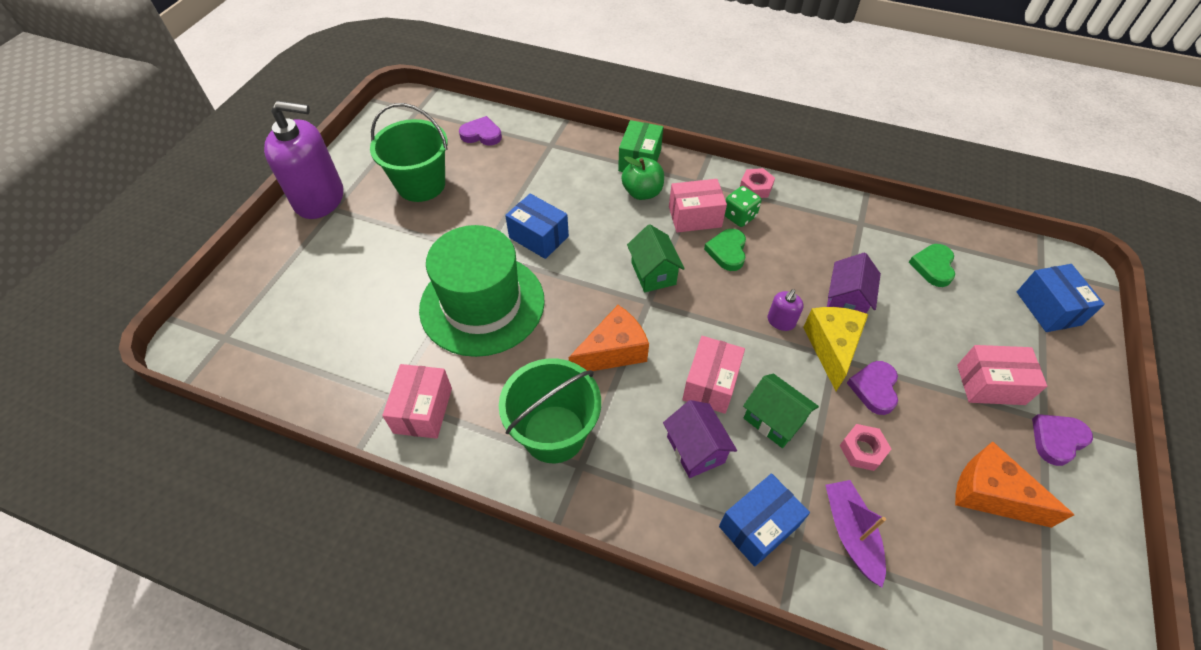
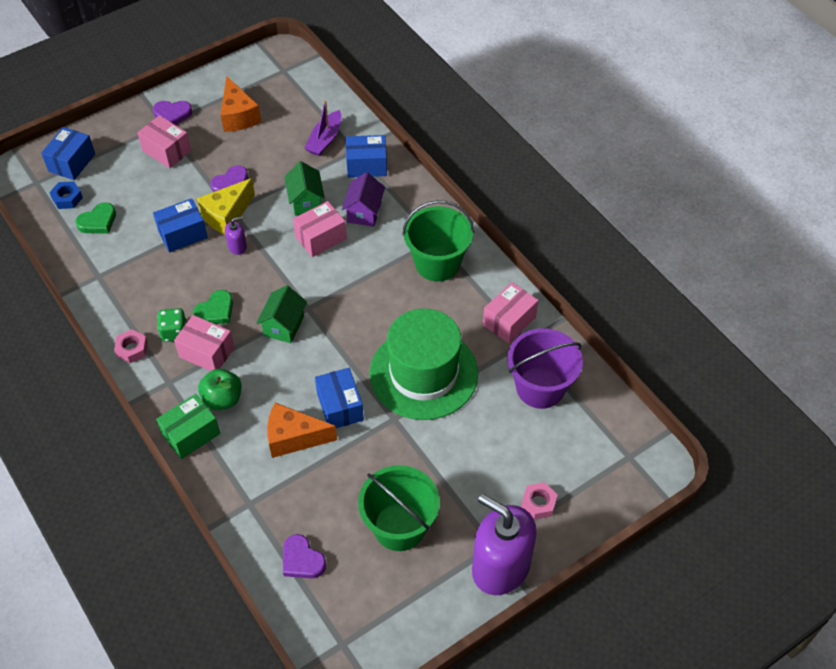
camera: 145 degrees left, 0 degrees up
orange cheese [569,305,649,371] -> orange cheese moved to [267,403,337,458]
purple house [827,253,881,314] -> blue box [153,198,208,253]
pink nut [840,424,891,471] -> pink nut moved to [521,482,558,520]
none -> blue nut [49,181,83,209]
none -> purple bucket [507,328,583,409]

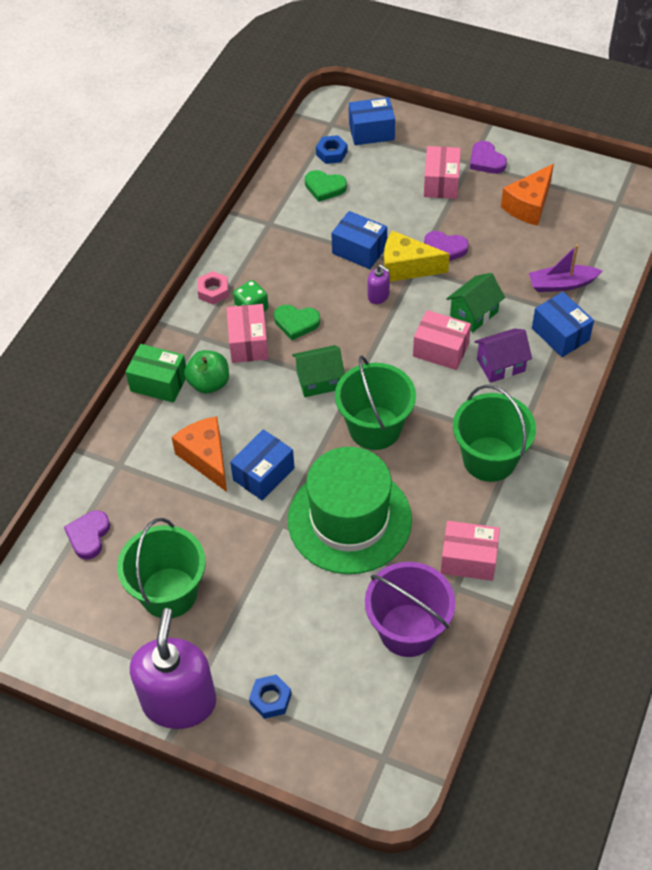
camera: 60 degrees right, 0 degrees up
pink nut [521,482,558,520] -> blue nut [249,674,292,719]
none -> green bucket [335,355,416,450]

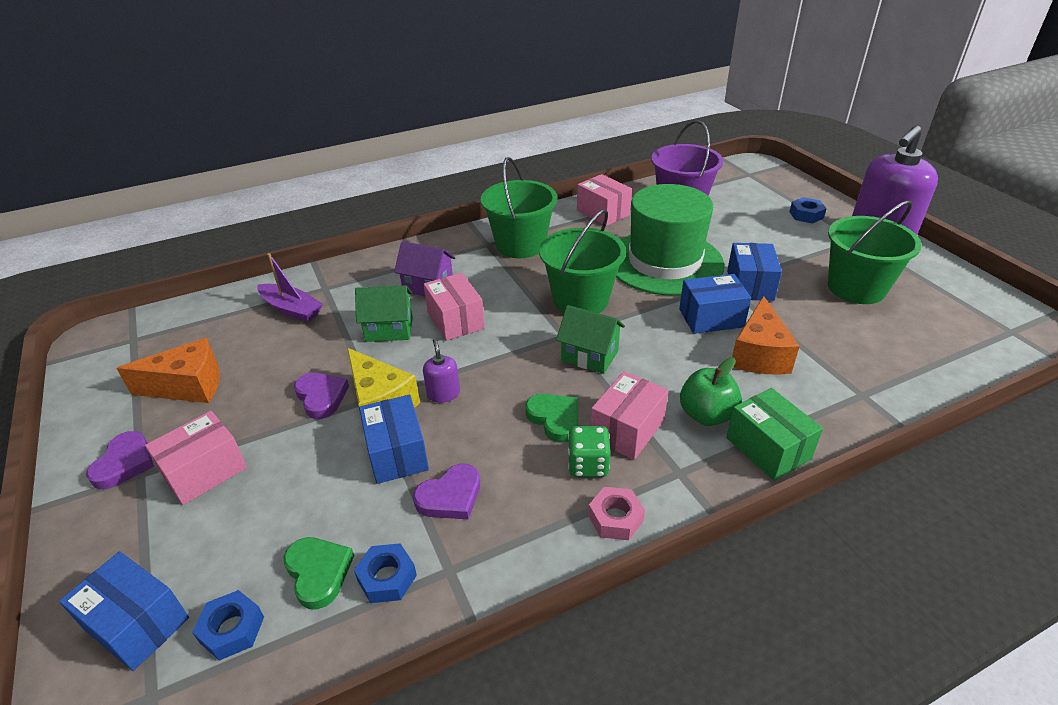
camera: 140 degrees left, 15 degrees down
purple heart [64,510,110,559] -> purple heart moved to [413,464,480,519]
blue box [532,292,594,357] -> blue box moved to [727,243,782,301]
none -> blue nut [354,543,417,603]

